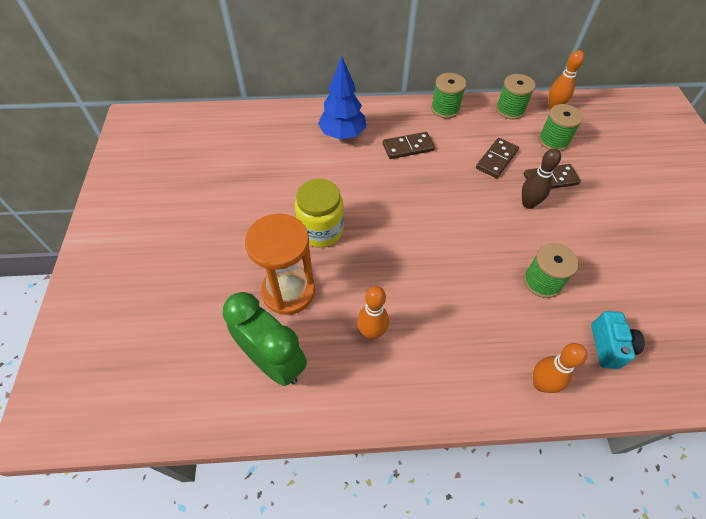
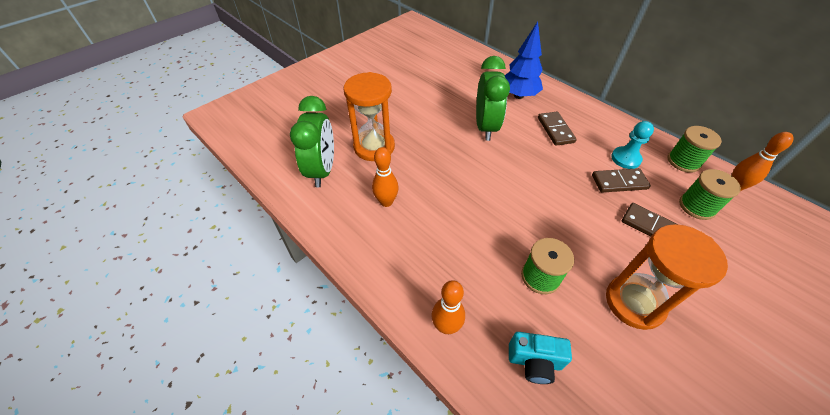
camera: 50 degrees right, 5 degrees down
yellow jar [295,179,344,248] -> none
brown domino [383,132,435,159] -> brown domino turned 45 degrees clockwise [538,112,577,146]
green spool [431,73,466,118] -> none
brown bowling pin [522,148,561,209] -> none
turquoise camera [591,311,645,369] -> turquoise camera turned 45 degrees clockwise [509,332,572,384]
none -> green clock [476,56,510,141]
none -> orange hourglass [606,224,728,330]
none -> turquoise pawn [611,121,654,169]

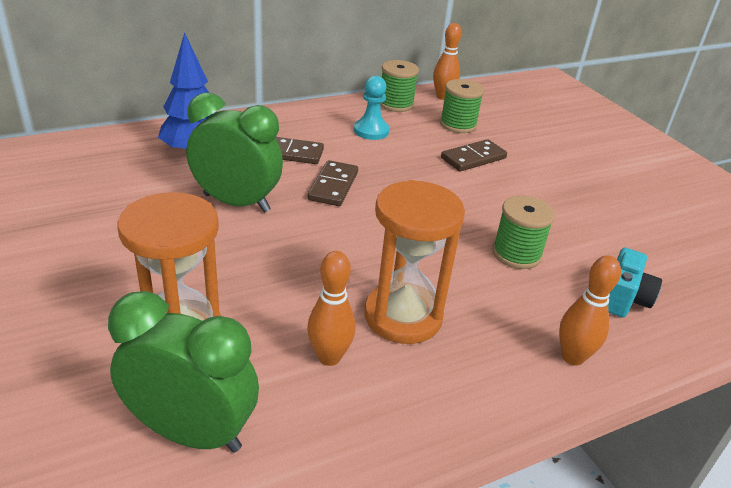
camera: 75 degrees left, 15 degrees down
brown domino [592,168,651,193] -> brown domino moved to [308,160,358,206]
orange hourglass [606,224,728,330] -> orange hourglass moved to [364,180,465,344]

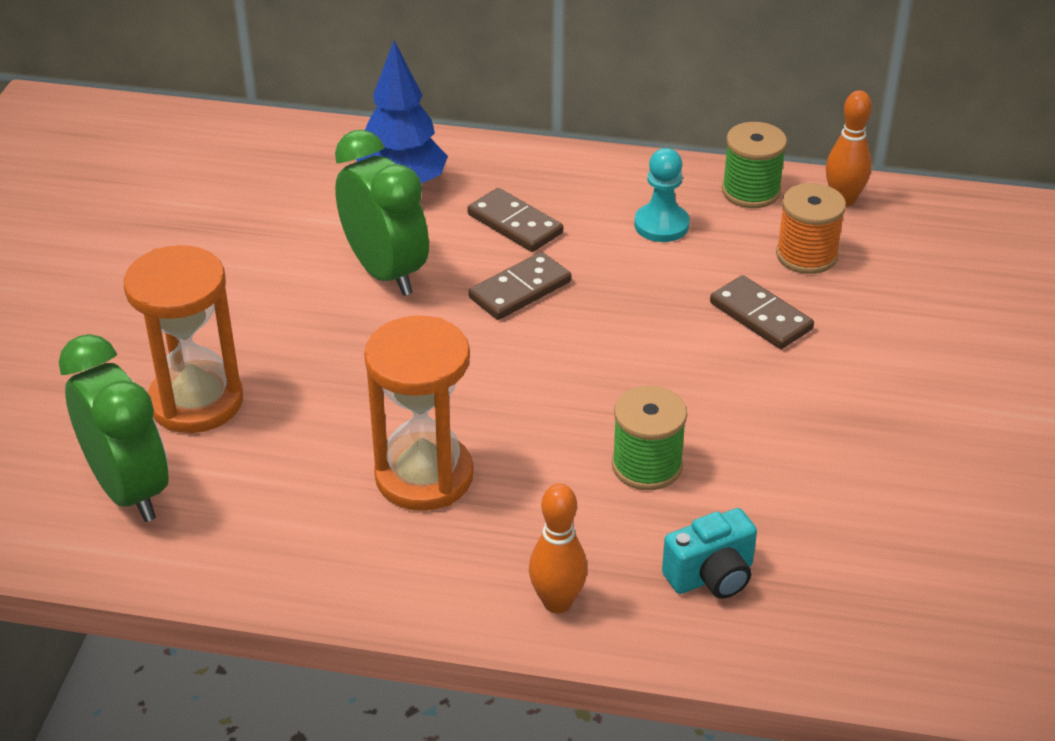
camera: 40 degrees right, 5 degrees up
orange bowling pin [307,251,355,366] -> none
green spool [440,79,484,133] -> orange spool [776,183,846,274]
brown domino [441,139,507,172] -> brown domino turned 45 degrees clockwise [710,275,814,349]

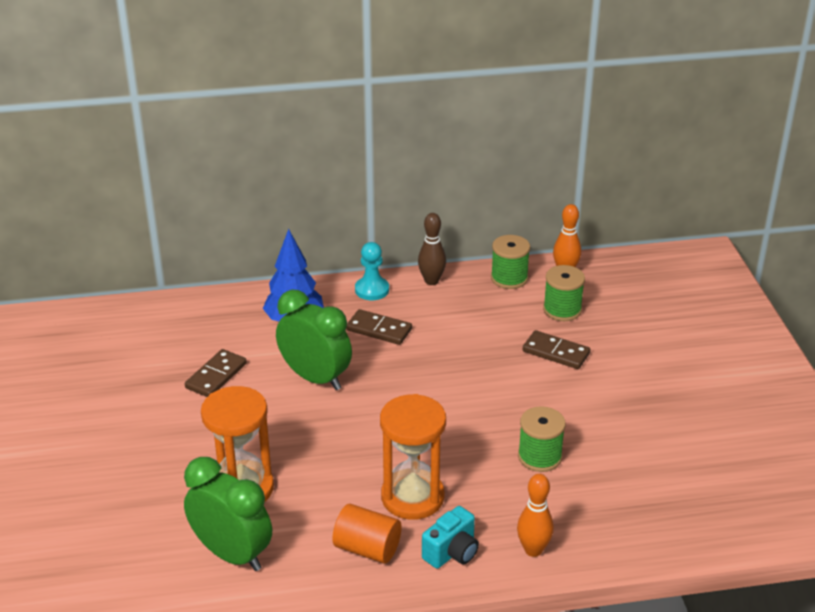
camera: 20 degrees left, 5 degrees down
brown domino [469,252,572,320] -> brown domino moved to [185,349,247,397]
turquoise pawn [634,148,690,242] -> turquoise pawn moved to [355,242,389,300]
turquoise camera [662,508,757,599] -> turquoise camera moved to [422,506,479,569]
orange spool [776,183,846,274] -> green spool [543,265,585,321]
none -> orange cylinder [332,504,401,564]
none -> brown bowling pin [418,213,446,285]

